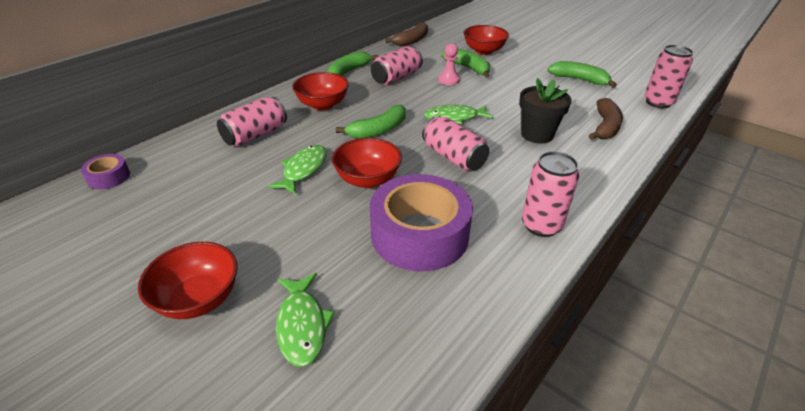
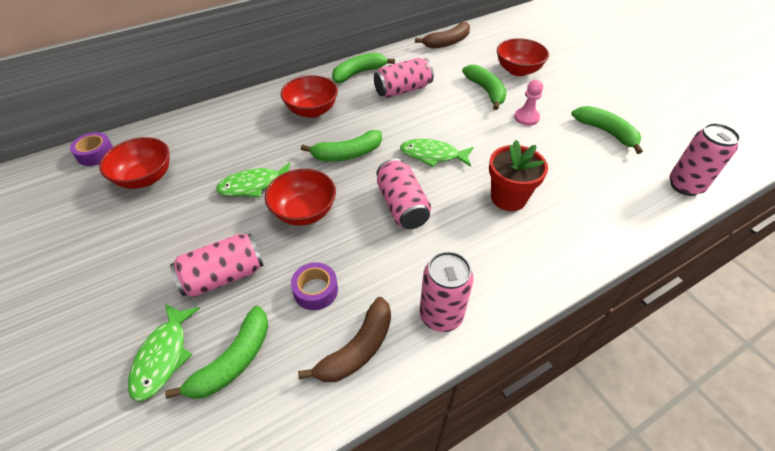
camera: 20 degrees right, 10 degrees up
red bowl [138,242,237,319] -> red bowl moved to [99,137,170,189]
pink can [217,97,287,146] -> pink can moved to [170,233,264,297]
green fish [268,145,326,195] -> green fish turned 150 degrees counterclockwise [216,162,290,198]
purple tape [370,174,473,271] -> purple tape [291,262,338,310], size x0.45
pink pawn [438,43,460,85] -> pink pawn moved to [514,80,543,126]
black flower pot [519,78,572,144] -> red flower pot [489,140,548,211]
brown banana [589,98,623,140] -> brown banana moved to [298,297,391,382]
none -> green banana [165,306,268,399]

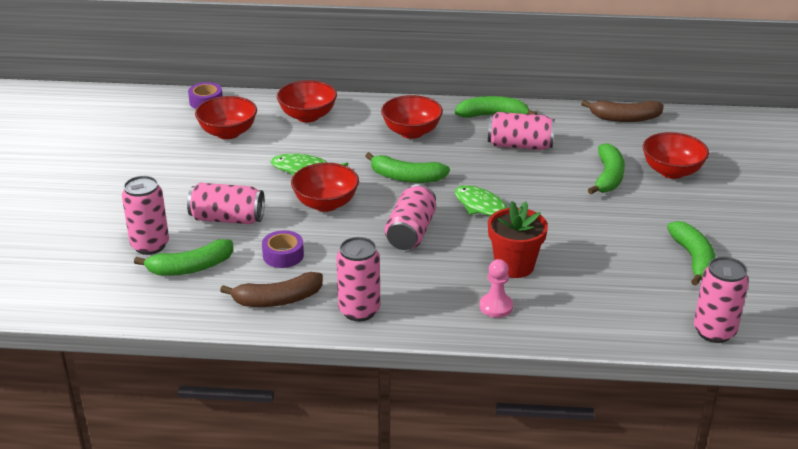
camera: 35 degrees right, 15 degrees down
green fish [128,304,200,402] -> pink can [122,176,169,255]
pink pawn [514,80,543,126] -> pink pawn moved to [480,259,513,318]
none -> red bowl [277,80,337,122]

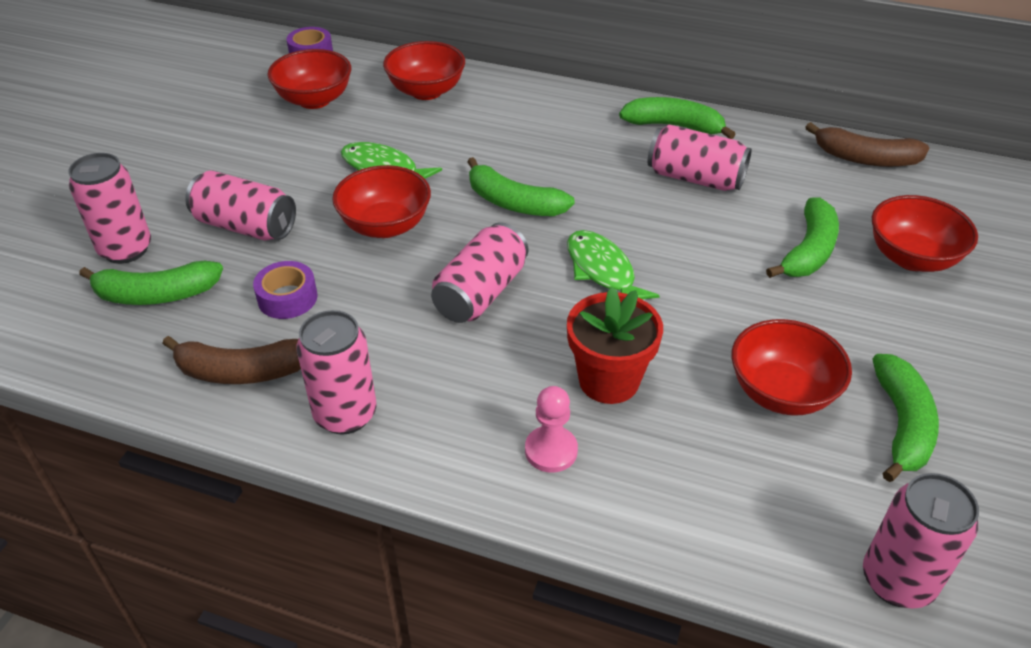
camera: 15 degrees right, 10 degrees up
red bowl [381,95,443,139] -> red bowl moved to [732,319,852,415]

